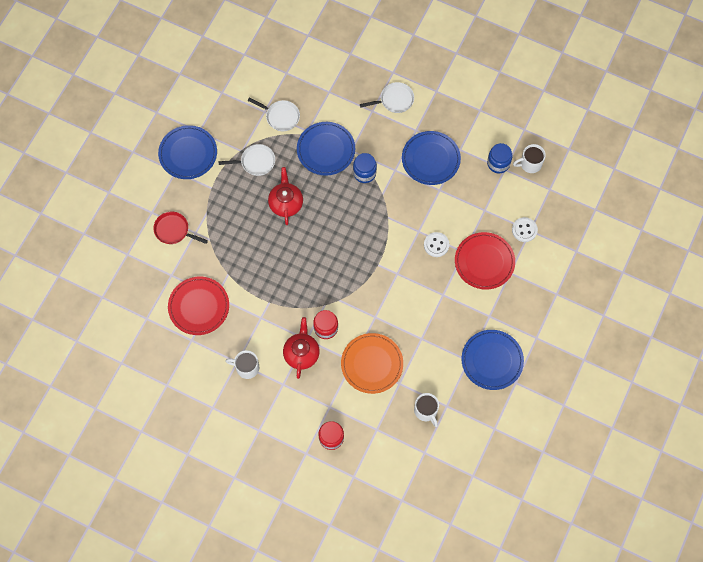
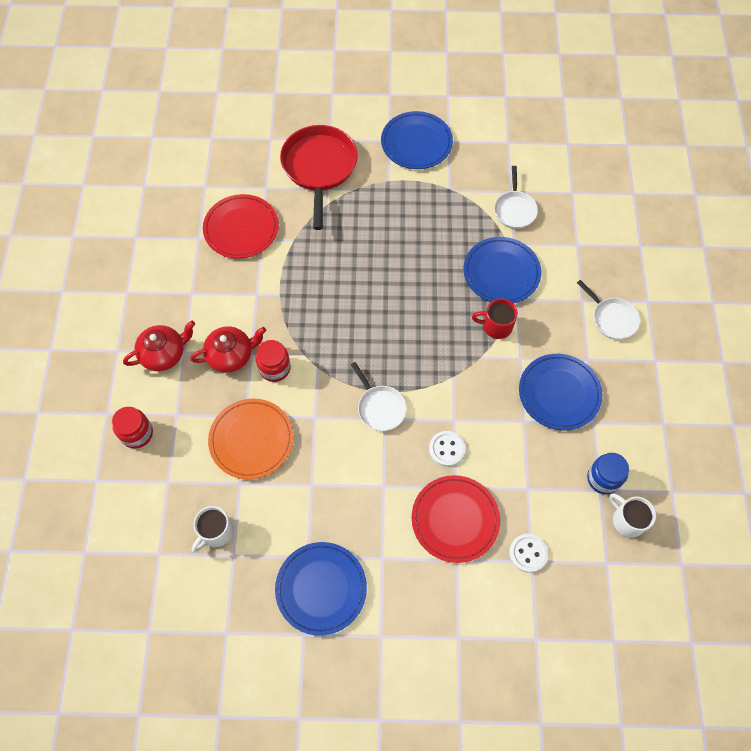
camera: 65 degrees right, 5 degrees down
red pan [153,212,208,244] -> red pan [280,125,358,230], size x1.82
white pan [218,144,275,176] -> white pan moved to [351,362,407,431]
white mug [225,350,259,379] -> none
red teapot [268,167,303,225] -> red teapot moved to [123,321,195,371]
blue jar [353,153,377,183] -> red mug [472,299,518,339]

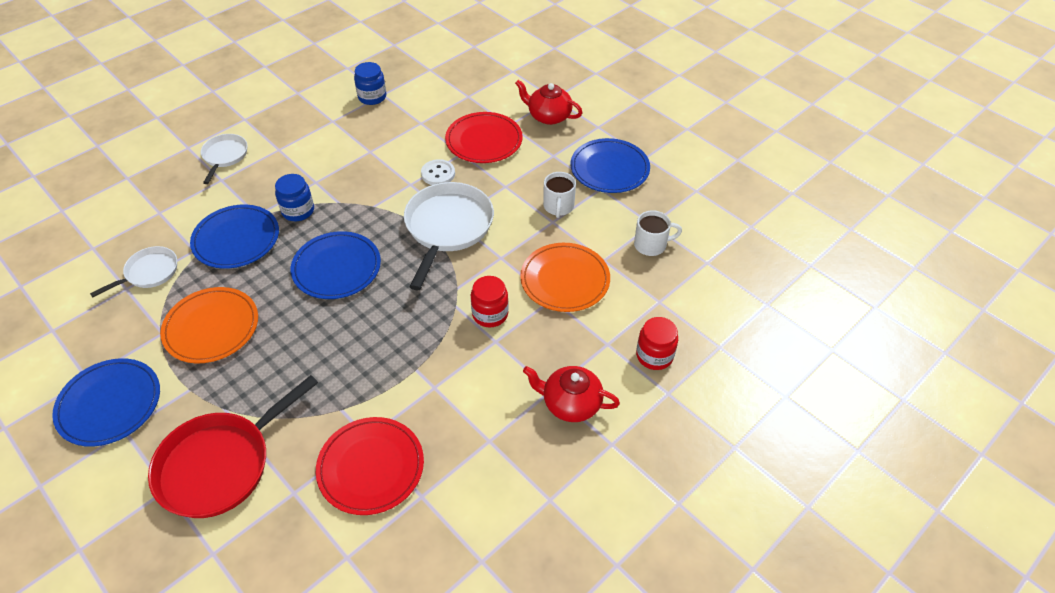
camera: 135 degrees left, 15 degrees down
red teapot [190,326,266,373] -> red teapot moved to [515,80,583,125]
white pan [351,362,407,431] -> white pan [404,182,494,290], size x1.82
red mug [472,299,518,339] -> blue jar [275,174,314,221]
white button [509,534,548,573] -> none
blue plate [519,354,602,431] -> blue plate moved to [291,231,381,299]
white mug [610,493,656,538] -> white mug moved to [543,172,576,218]
none -> orange plate [160,287,258,363]

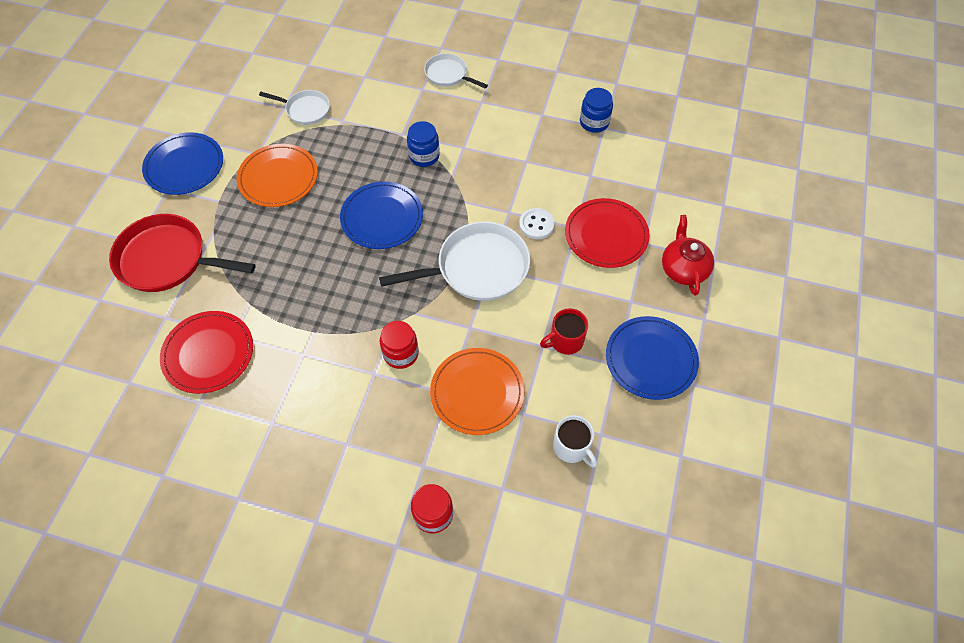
camera: 60 degrees right, 10 degrees up
blue plate [190,205,279,269] -> none
white pan [200,134,247,184] -> white pan turned 120 degrees counterclockwise [424,53,488,89]
red teapot [523,366,620,422] -> none
white mug [543,172,576,218] -> red mug [540,308,588,355]

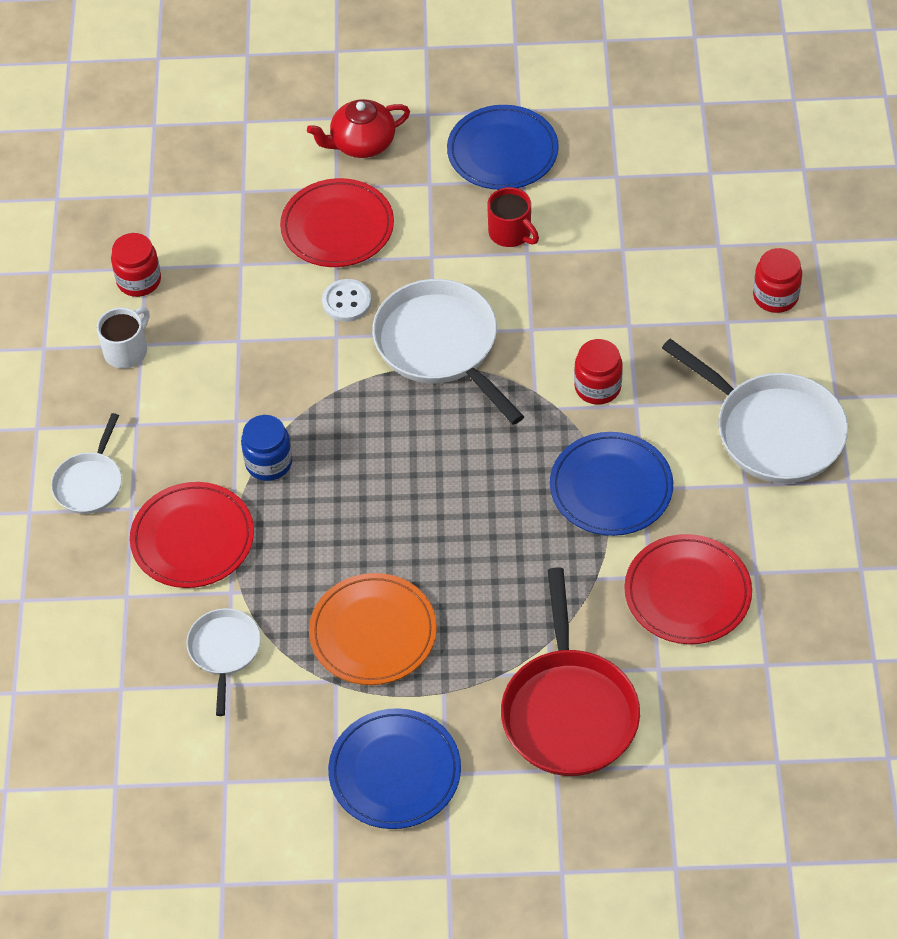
camera: 105 degrees left, 5 degrees down
blue plate [340,181,423,249] -> blue plate moved to [550,432,673,536]
orange plate [430,348,525,435] -> none
white mug [553,415,597,467] -> white mug moved to [97,307,149,369]
blue jar [580,88,613,133] -> red jar [111,233,161,297]
none -> red plate [130,482,254,588]
none -> white pan [662,339,848,483]

